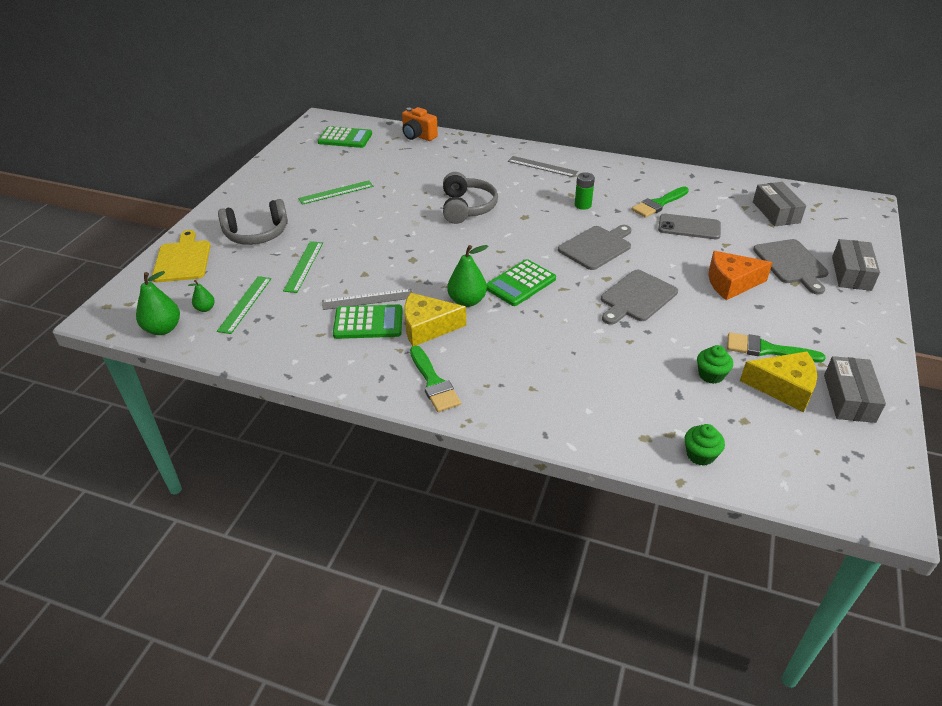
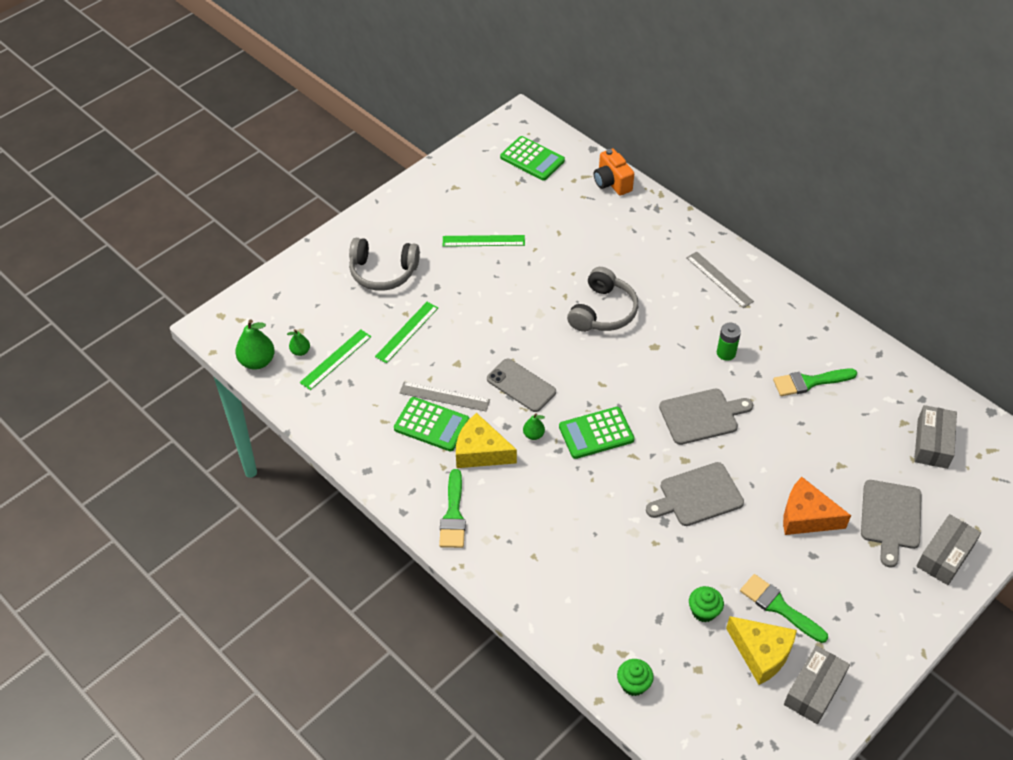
camera: 25 degrees right, 10 degrees up
yellow cutting board [152,230,211,282] -> none
green pear [447,245,488,307] -> green pear [523,413,545,440], size x0.55
grey phone [658,214,721,239] -> grey phone moved to [487,359,556,412]

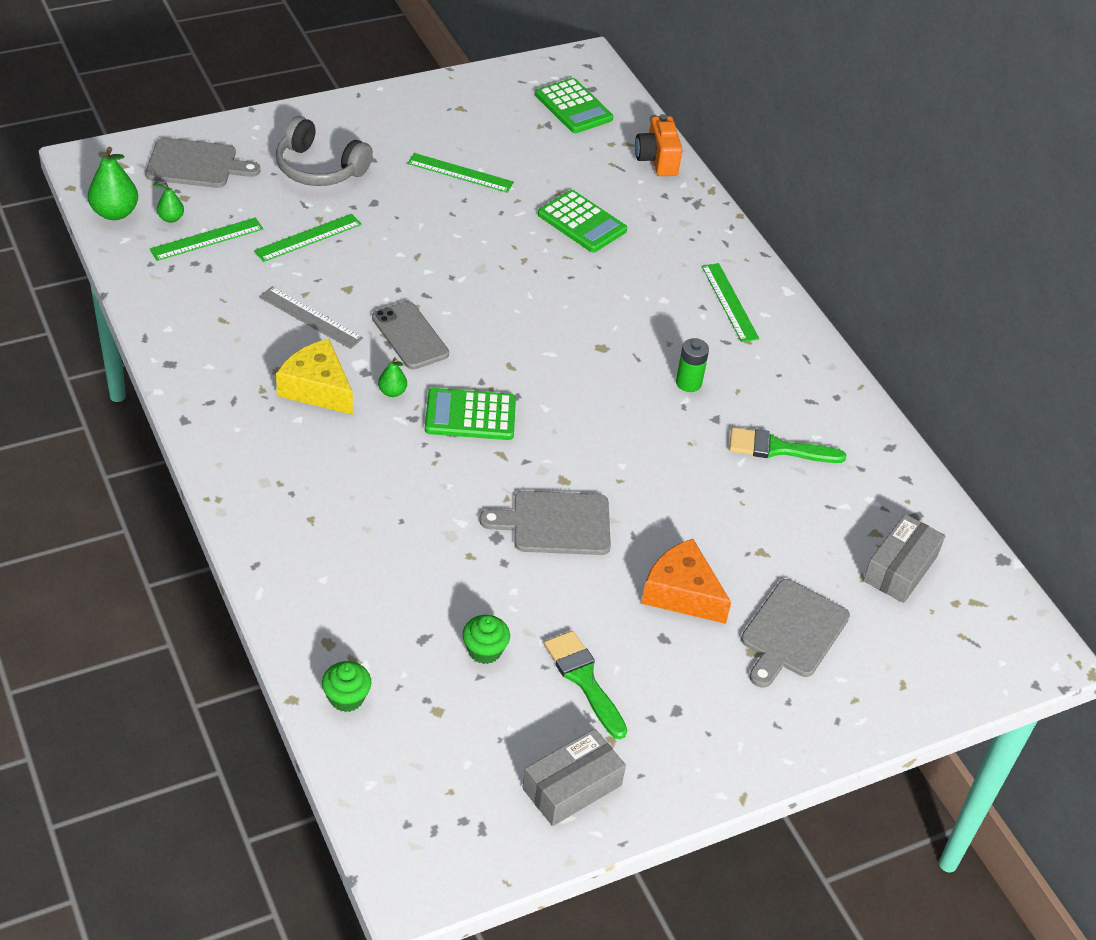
camera: 15 degrees right, 5 degrees down
green calculator [394,397,470,451] -> green calculator moved to [538,190,627,252]
green brush [439,469,466,548] -> none
grey headphones [567,267,638,332] -> none
grey cutting board [659,389,753,445] -> grey cutting board moved to [145,137,260,188]
grey ruler [686,251,754,308] -> green ruler [702,263,759,342]
yellow cheese [726,616,797,685] -> none
grey box [917,514,981,585] -> none

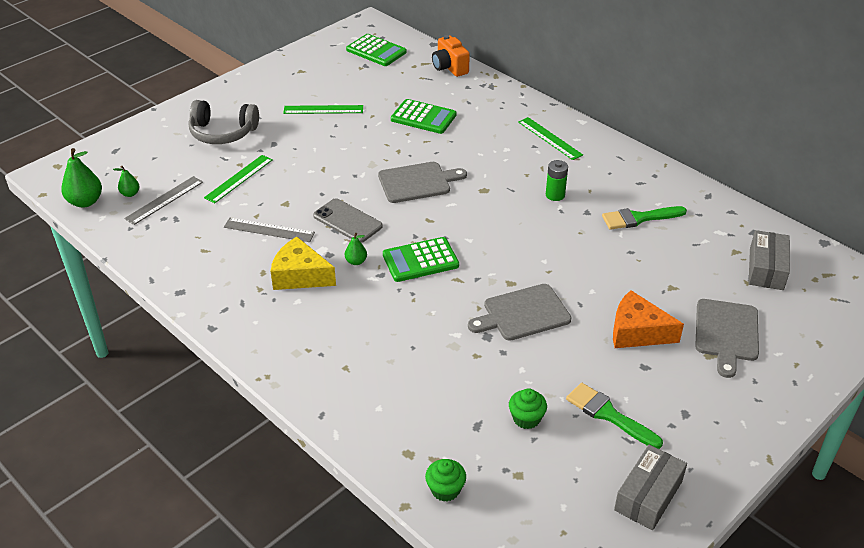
camera: 15 degrees left, 5 degrees down
grey cutting board [145,137,260,188] -> grey cutting board moved to [378,162,467,203]
green ruler [149,218,263,261] -> grey ruler [124,176,203,225]

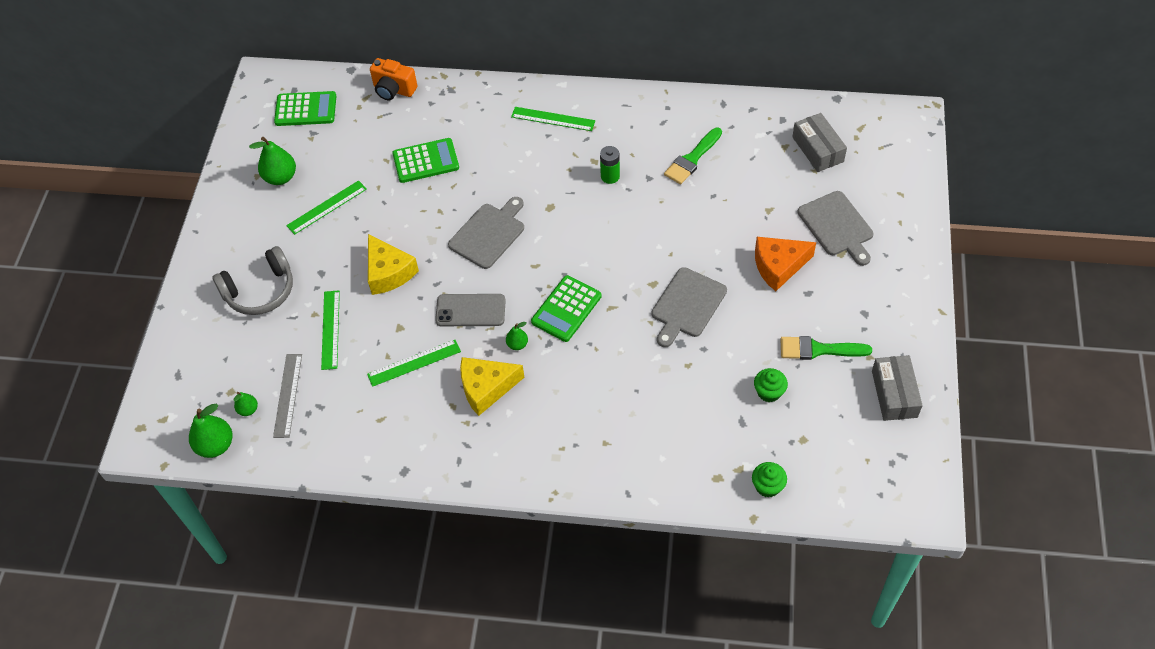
camera: 35 degrees left, 15 degrees up
grey ruler [224,218,315,242] -> green ruler [367,340,461,387]
none -> green pear [249,137,296,185]
none -> yellow cheese [368,234,419,295]

